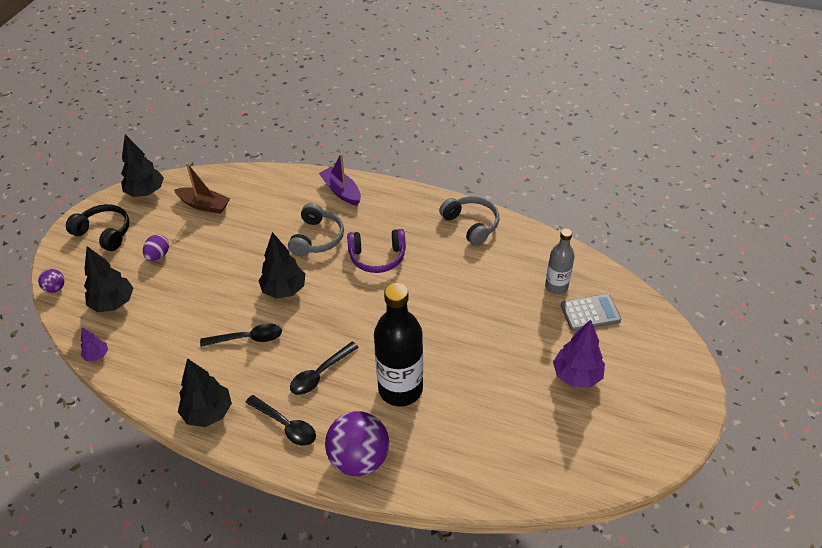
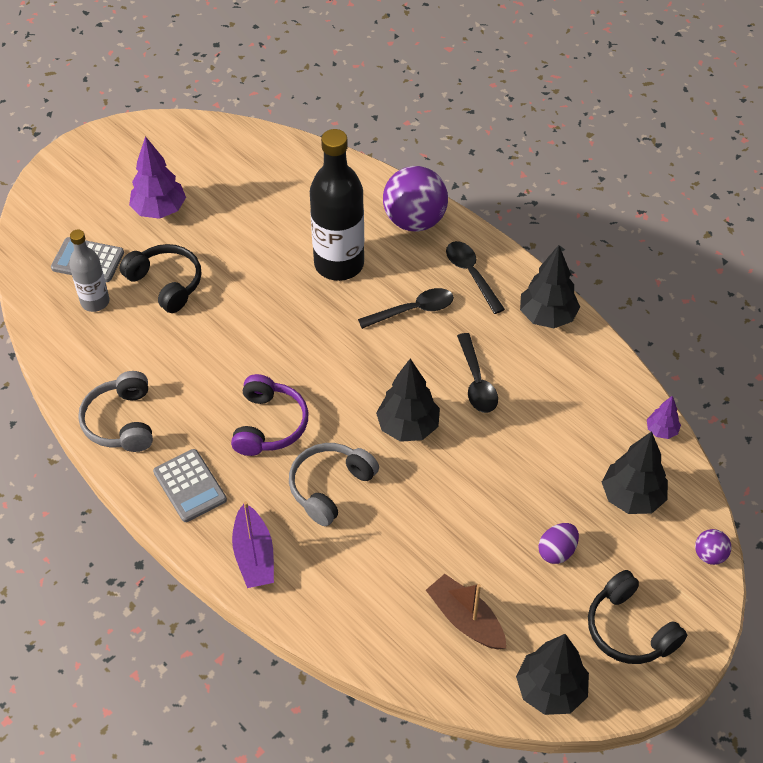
camera: 155 degrees left, 5 degrees up
black spoon [200,323,282,347] -> black spoon turned 120 degrees counterclockwise [457,333,498,413]
purple headphones [347,229,406,273] -> purple headphones turned 75 degrees clockwise [231,374,308,456]
none -> black headphones [120,244,201,313]
none -> grey calculator [153,449,227,522]

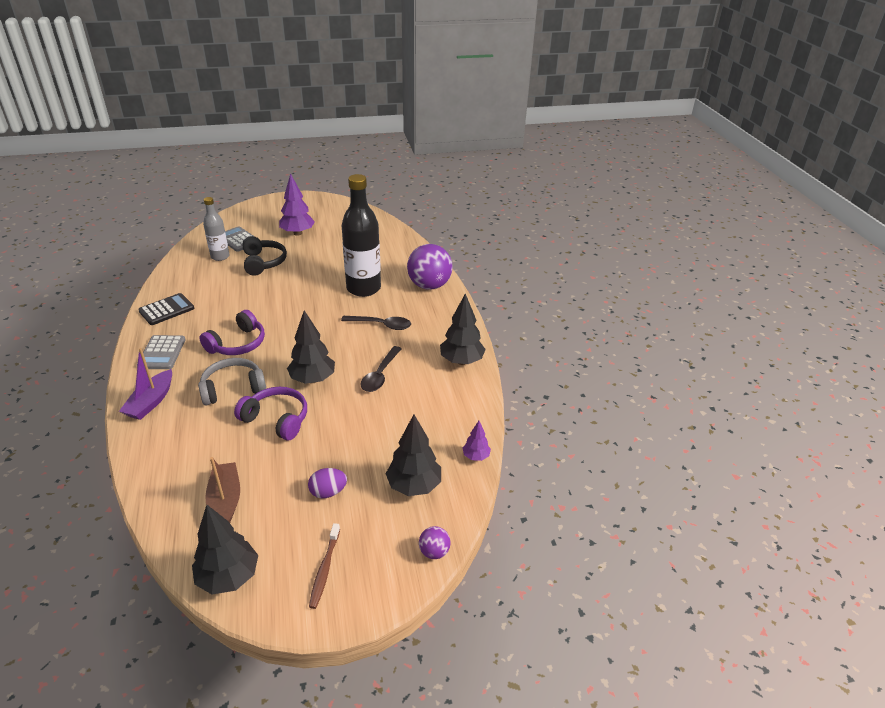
camera: 30 degrees right, 15 degrees down
grey headphones [78,371,153,452] -> black calculator [138,293,194,325]
black spoon [446,241,505,314] -> none
black headphones [588,570,687,664] -> brown toothbrush [309,523,340,609]
none -> purple headphones [234,387,307,441]

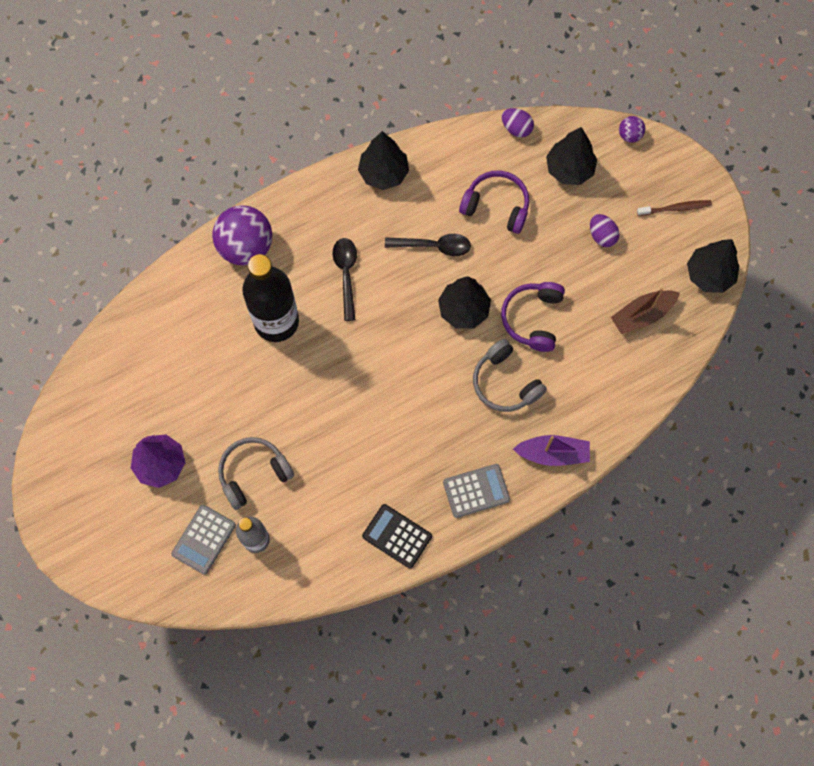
camera: 105 degrees left, 35 degrees up
purple headphones [199,310,265,355] -> purple headphones moved to [459,171,529,234]
black headphones [242,236,287,276] -> grey headphones [218,437,294,510]
purple tree [463,421,491,461] -> purple egg [502,108,534,137]

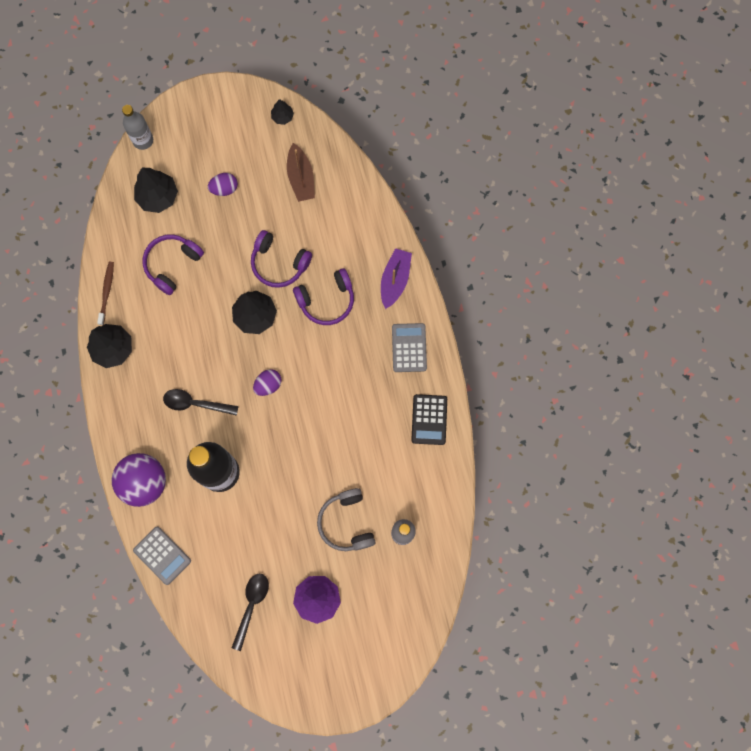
camera: 75 degrees left, 5 degrees up
grey calculator [171,505,236,574] -> grey calculator moved to [133,527,191,585]
black calculator [362,504,432,569] -> black calculator turned 45 degrees counterclockwise [411,394,447,445]
black spoon [385,234,471,256] -> black spoon moved to [232,574,269,651]
grey headphones [473,339,547,412] -> purple headphones [293,268,354,325]
purple egg [502,108,534,137] -> purple egg moved to [253,369,282,396]
purple ball [619,116,645,143] -> grey bottle [122,105,153,150]
brown toothbrush [637,200,712,216] -> brown toothbrush moved to [97,262,114,325]
black tree [687,239,740,293] -> black tree [271,99,294,125], size x0.53

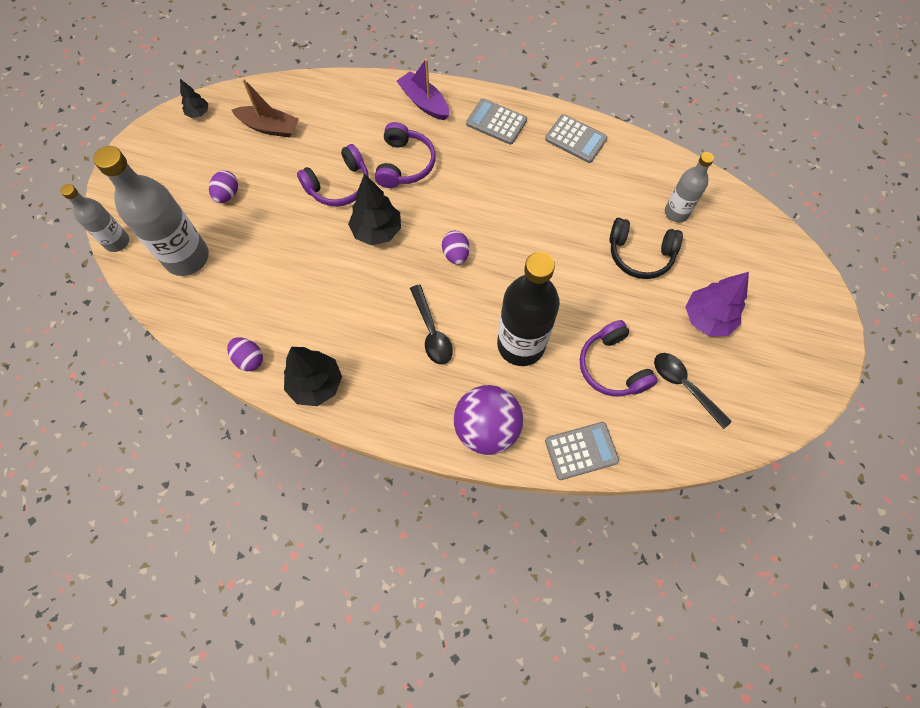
camera: 60 degrees left, 10 degrees down
brown toothbrush [97,262,114,325] -> purple egg [227,337,263,371]
black tree [134,168,178,213] -> grey bottle [93,146,209,276]
purple headphones [143,235,204,295] -> purple headphones moved to [580,320,658,397]
black spoon [163,389,239,416] -> black spoon turned 60 degrees counterclockwise [410,285,453,365]
grey headphones [317,488,376,551] -> black headphones [609,218,683,279]
black calculator [411,394,447,445] -> grey calculator [545,114,608,163]

